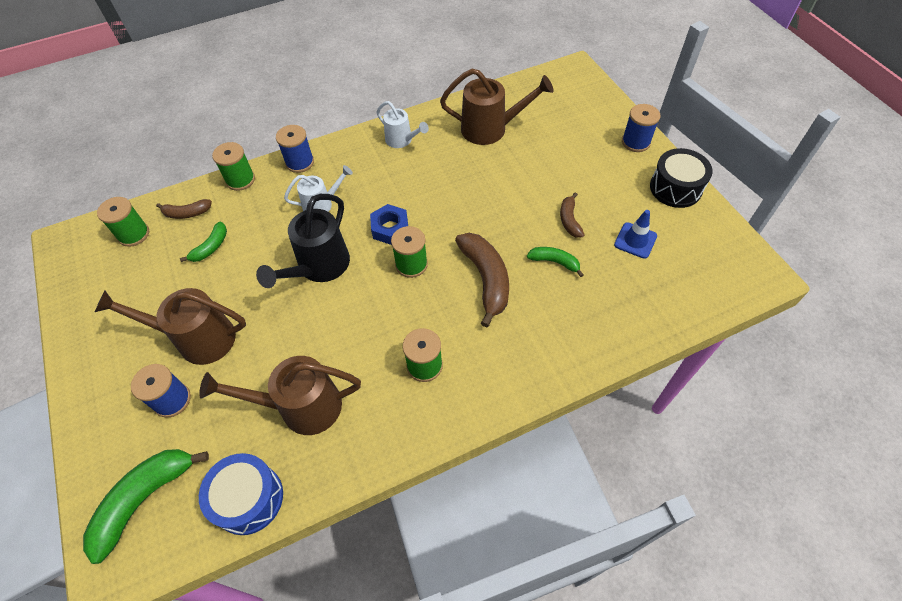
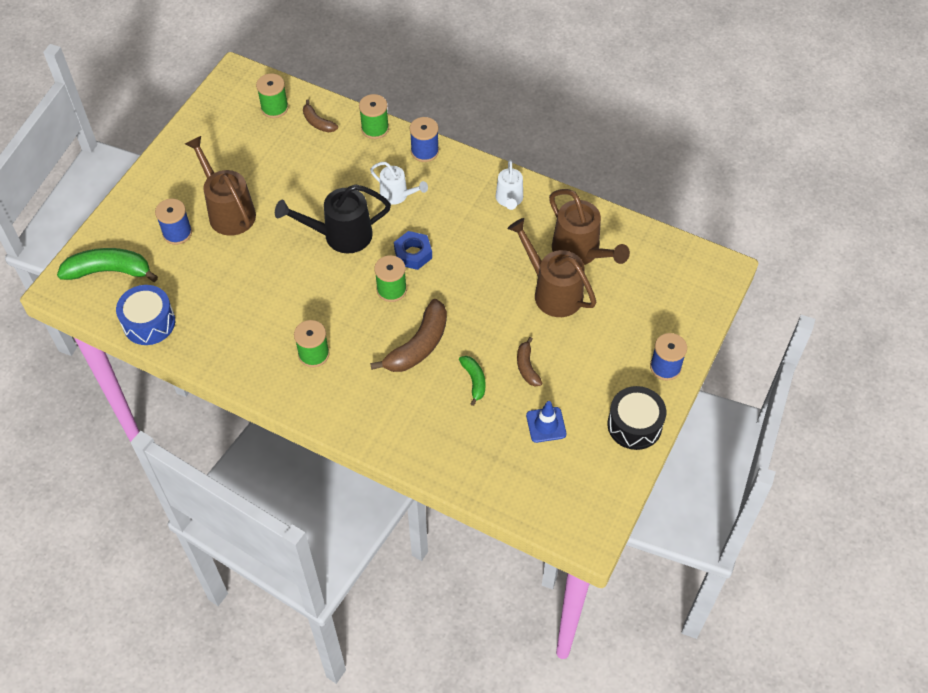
camera: 50 degrees right, 0 degrees up
green banana [180,222,227,262] -> none
brown watering can [199,356,361,435] -> brown watering can moved to [507,218,596,317]
brown banana [560,192,585,238] -> brown banana turned 60 degrees counterclockwise [517,337,542,386]

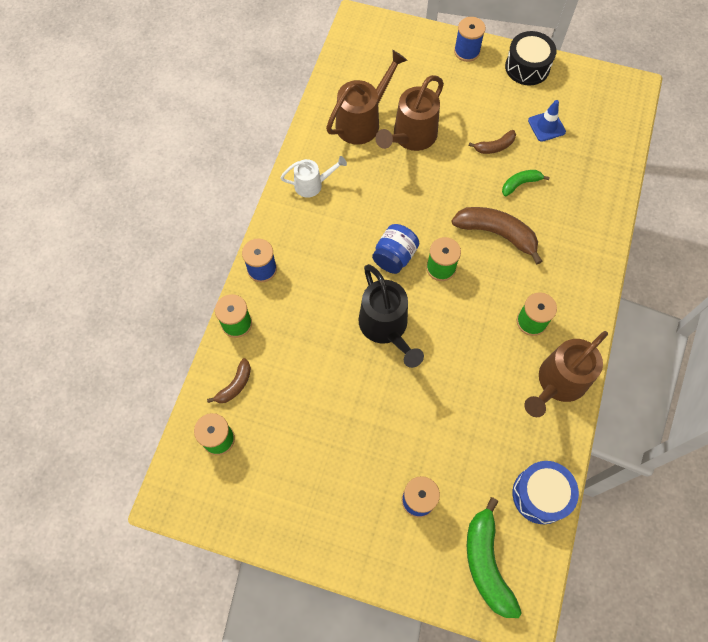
camera: 100 degrees left, 10 degrees up
brown watering can [185,136,256,236] -> brown watering can moved to [524,331,608,417]
white watering can [370,162,428,205] -> none
blue nut [394,231,432,270] -> blue jar [372,224,419,274]

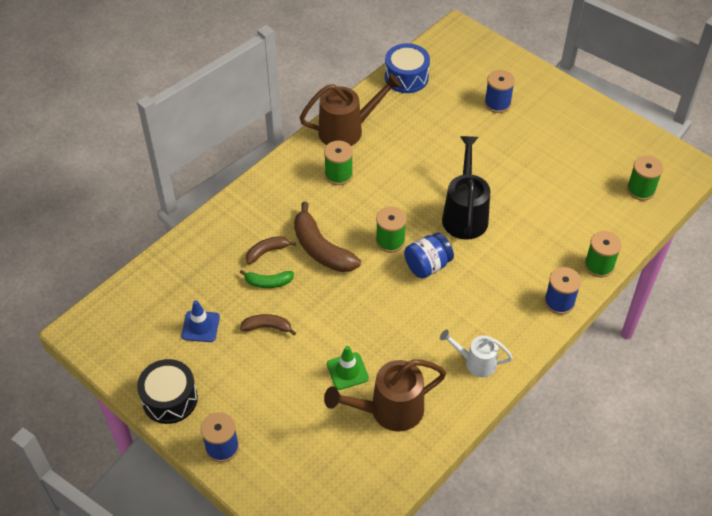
camera: 155 degrees left, 15 degrees down
brown banana [207,358,251,403] -> brown banana moved to [246,236,296,264]
brown watering can [375,75,444,151] -> green traffic cone [327,346,369,390]
green banana [467,497,522,618] -> none

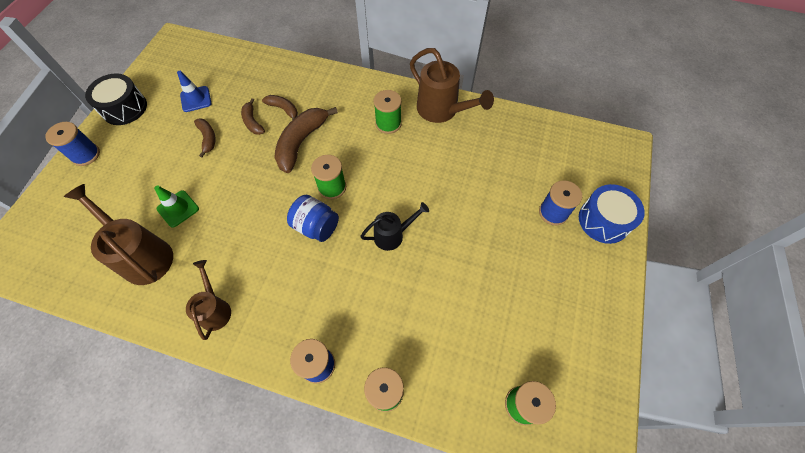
camera: 65 degrees right, 10 degrees up
green banana [240,270,294,288] -> brown banana [241,98,265,135]
blue drum [385,43,430,93] -> blue drum moved to [579,184,645,244]
white watering can [440,329,513,377] -> brown watering can [186,260,231,340]
black watering can [442,136,490,240] -> black watering can [360,202,429,251], size x0.60

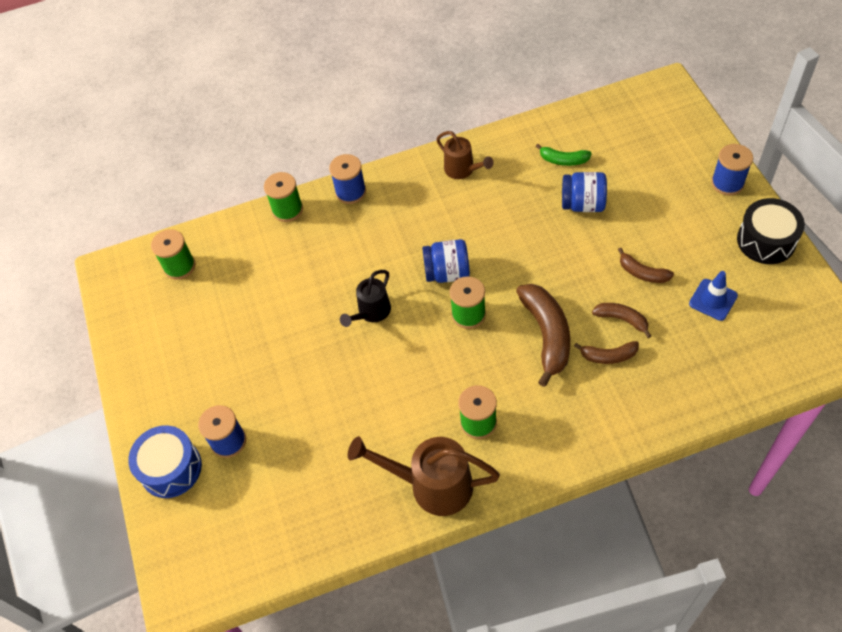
camera: 150 degrees right, 5 degrees down
brown watering can [64,184,173,285] -> green banana [536,144,592,166]
green traffic cone [154,185,199,228] -> blue jar [562,172,607,212]

